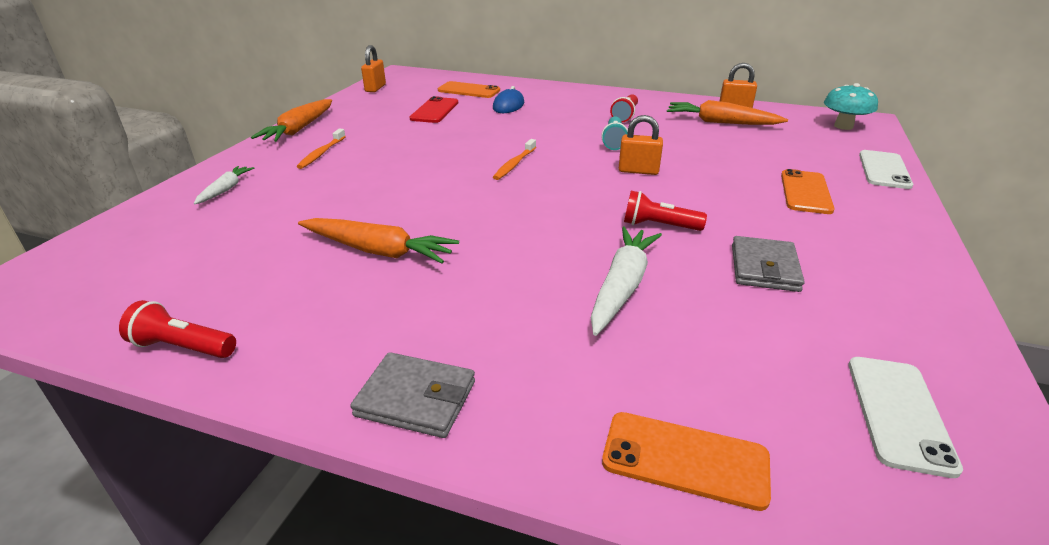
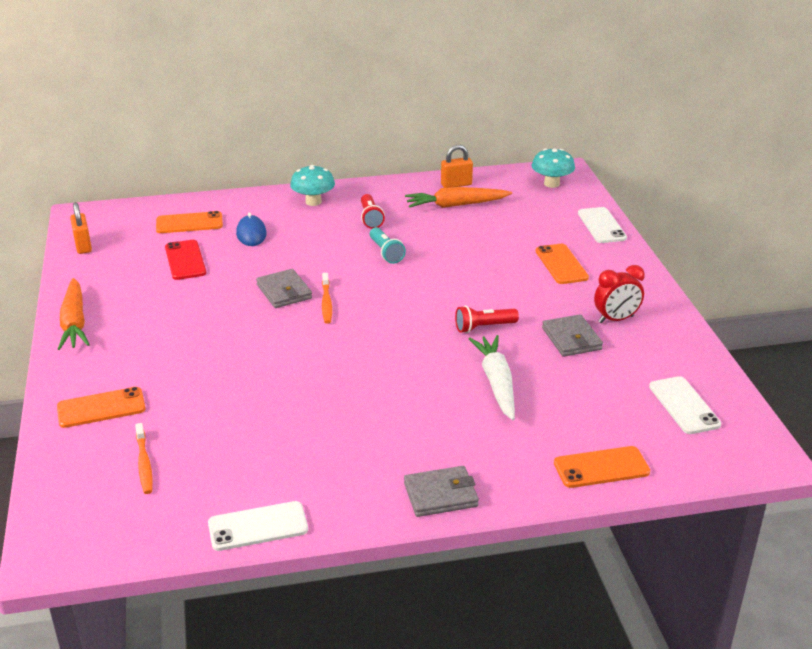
camera: 30 degrees left, 0 degrees up
red flashlight [119,300,236,358] -> white phone [208,501,308,551]
white carrot [194,166,254,204] -> orange phone [57,387,146,428]
orange toothbrush [297,129,346,169] -> orange toothbrush moved to [135,423,153,494]
orange carrot [298,218,459,263] -> none
orange padlock [619,115,663,175] -> none
none -> grey wallet [256,269,312,308]
none -> turquoise mushroom [290,165,335,206]
none -> red clock [594,265,645,323]

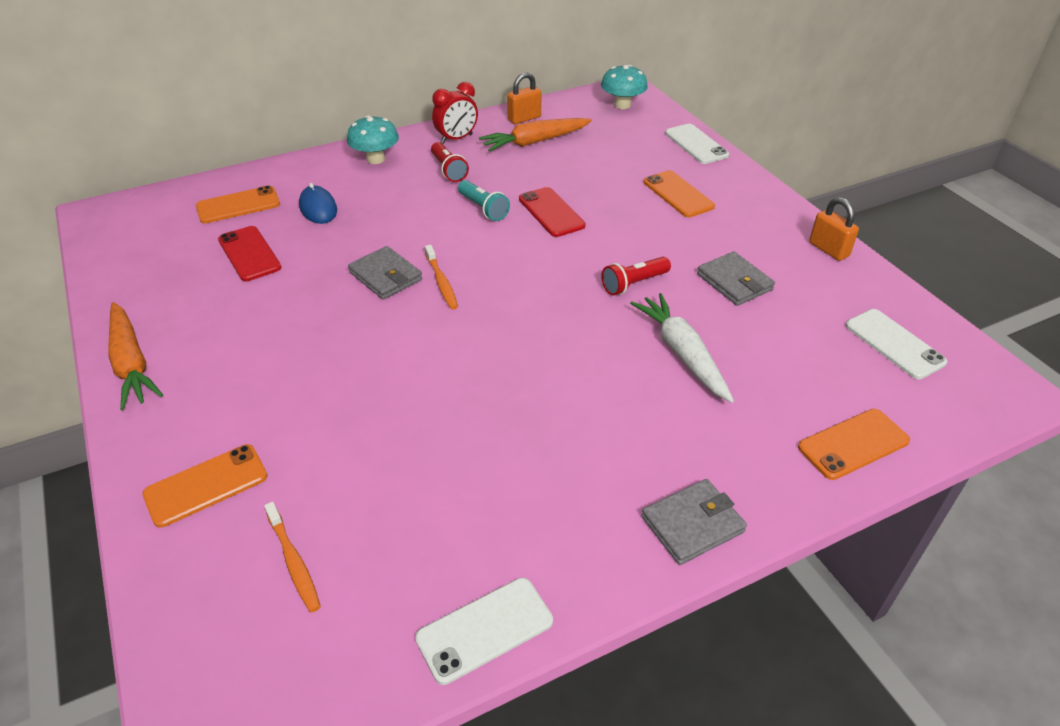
camera: 15 degrees left, 10 degrees up
orange padlock [70,202,92,254] -> orange padlock moved to [809,197,859,261]
red clock [594,265,645,323] -> red clock moved to [432,82,478,144]
none -> red phone [519,187,585,237]

